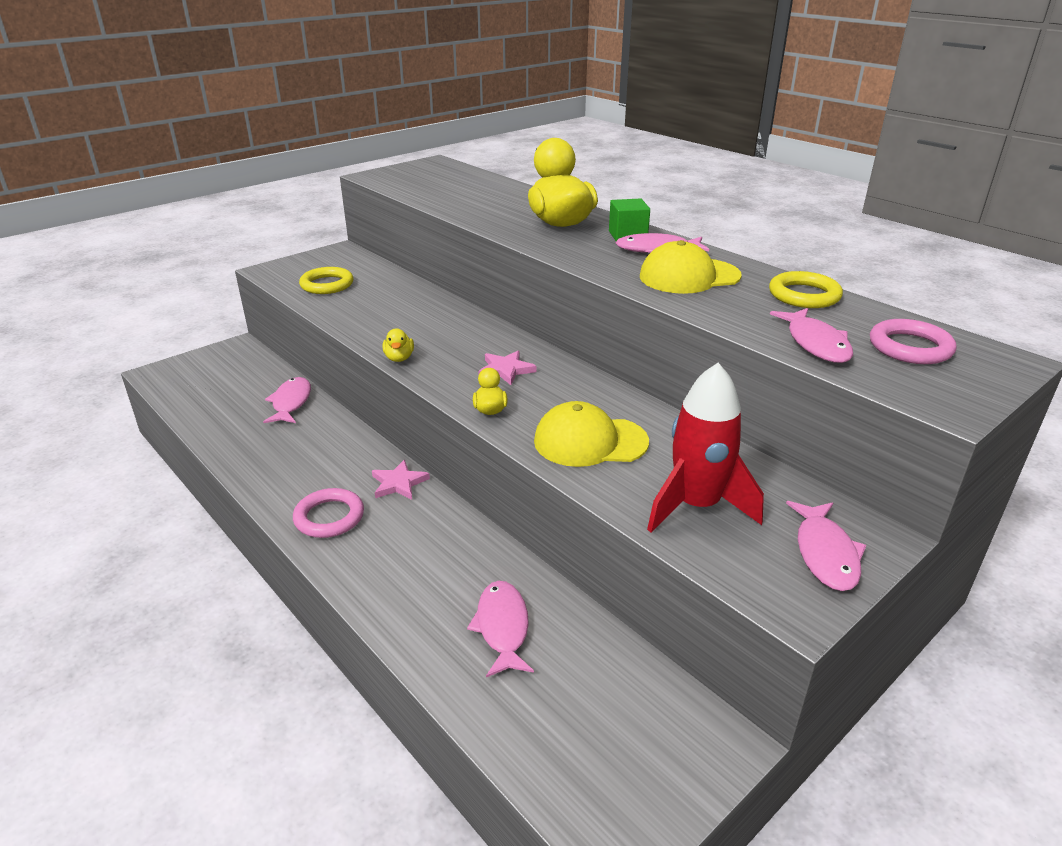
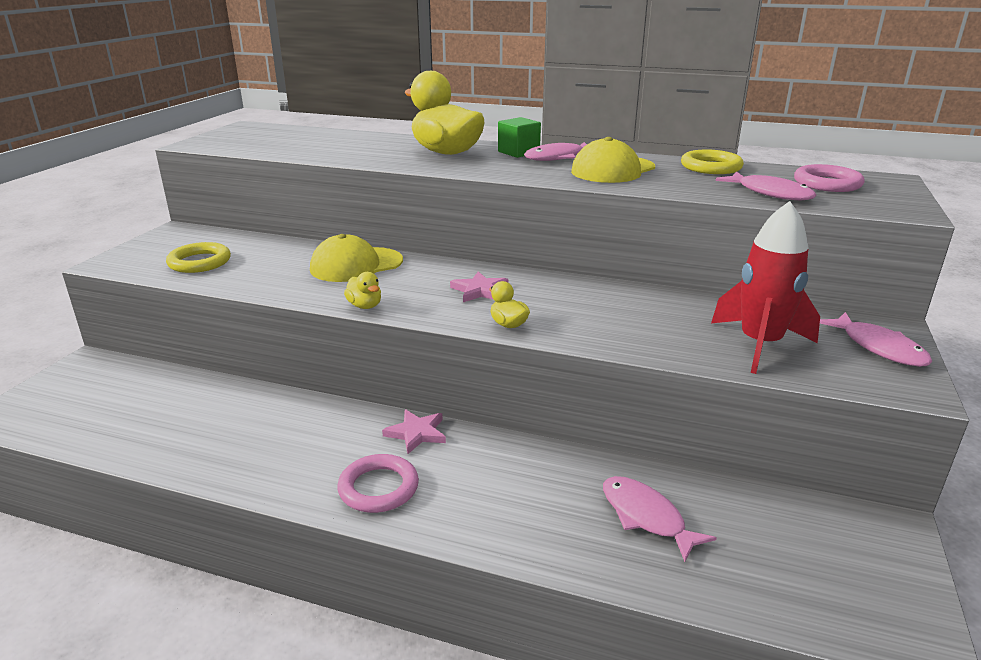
camera: 30 degrees left, 5 degrees down
pink fish [263,377,311,423] -> none
yellow cap [534,401,649,467] -> yellow cap moved to [310,234,403,282]

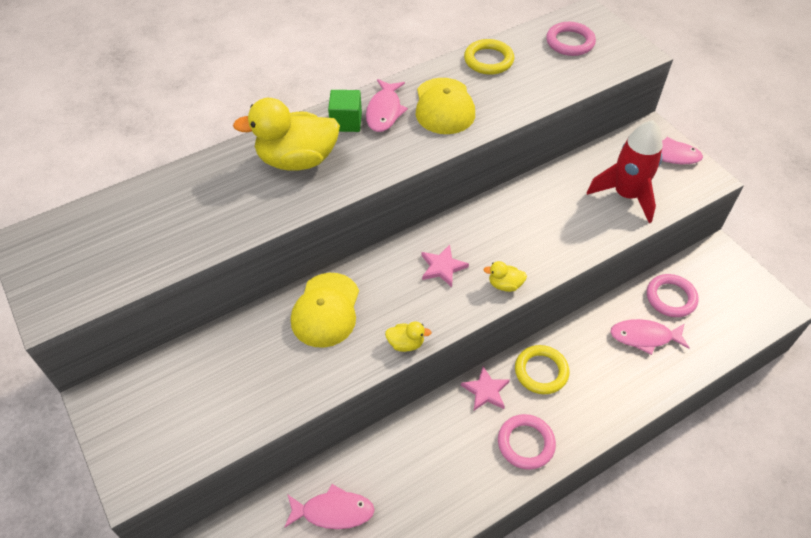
camera: 50 degrees left, 25 degrees up
yellow ring [166,242,231,273] -> yellow ring moved to [515,345,569,394]
pink fish [715,171,816,200] -> pink fish moved to [284,484,375,529]
none -> pink ring [647,274,699,317]

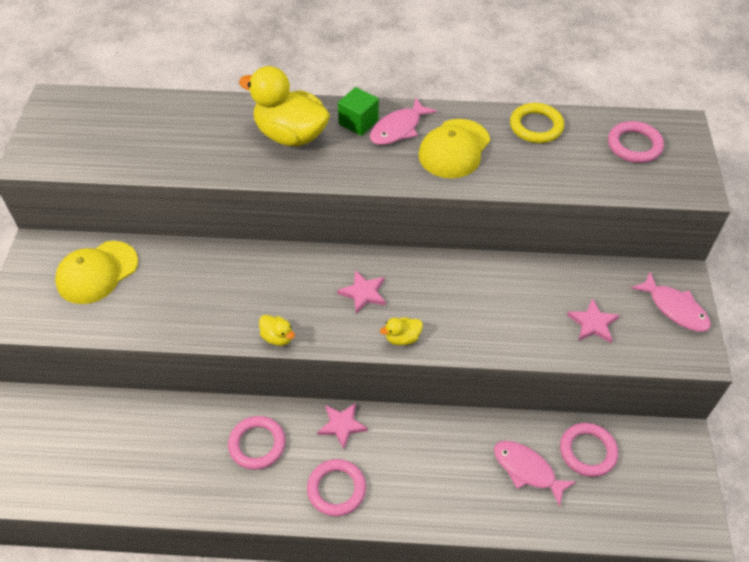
camera: 35 degrees right, 0 degrees up
pink fish [284,484,375,529] -> none
yellow cap [291,273,359,348] -> yellow cap moved to [55,241,138,304]
yellow duck [483,261,527,292] -> yellow duck turned 60 degrees counterclockwise [380,317,423,345]
yellow ring [515,345,569,394] -> none
red rocket [587,120,663,223] -> pink star [567,298,620,343]
none -> pink ring [228,416,286,470]

